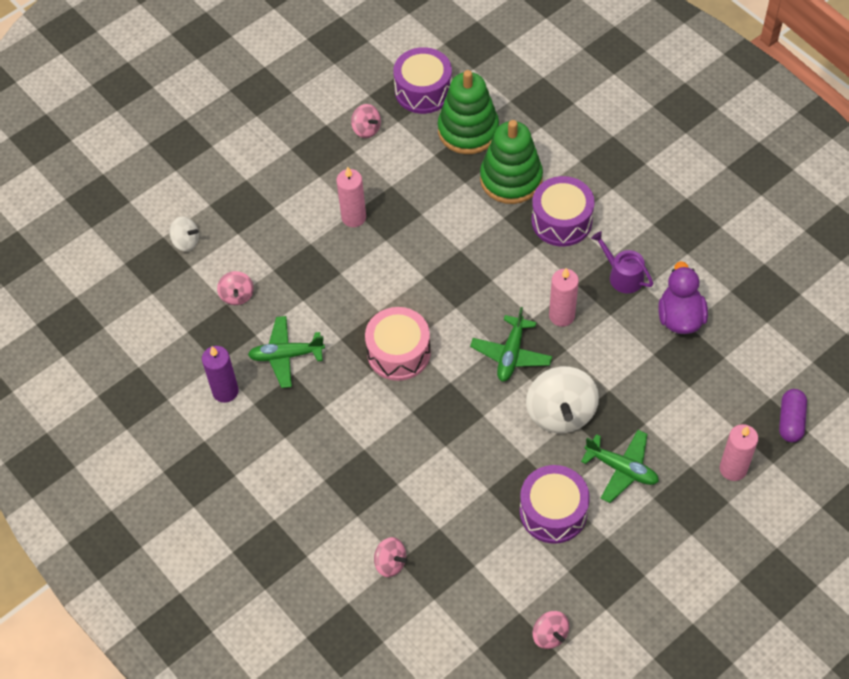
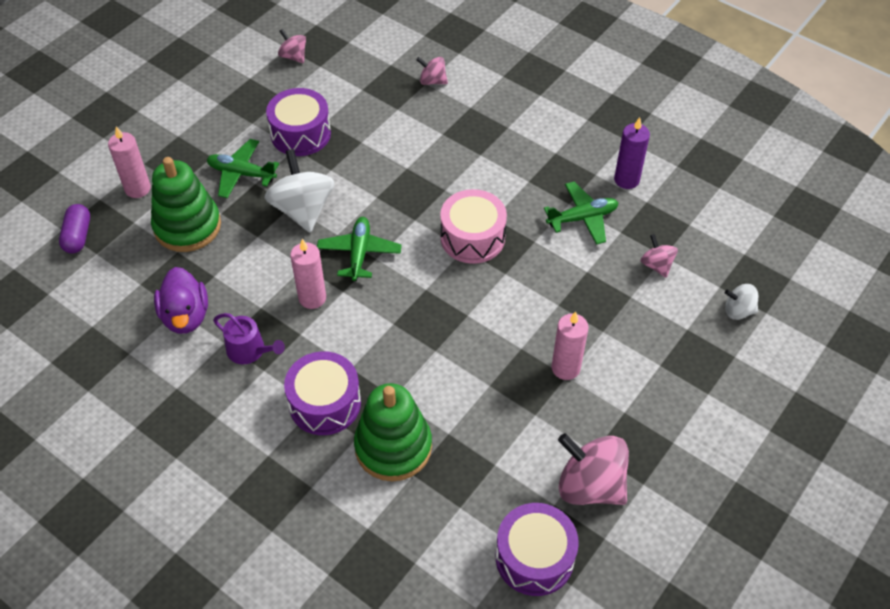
camera: 165 degrees right, 5 degrees down
pink spinning top [351,104,381,138] -> pink spinning top [558,433,629,505], size x1.91
green stacking toy [438,70,499,154] -> green stacking toy moved to [151,157,221,252]

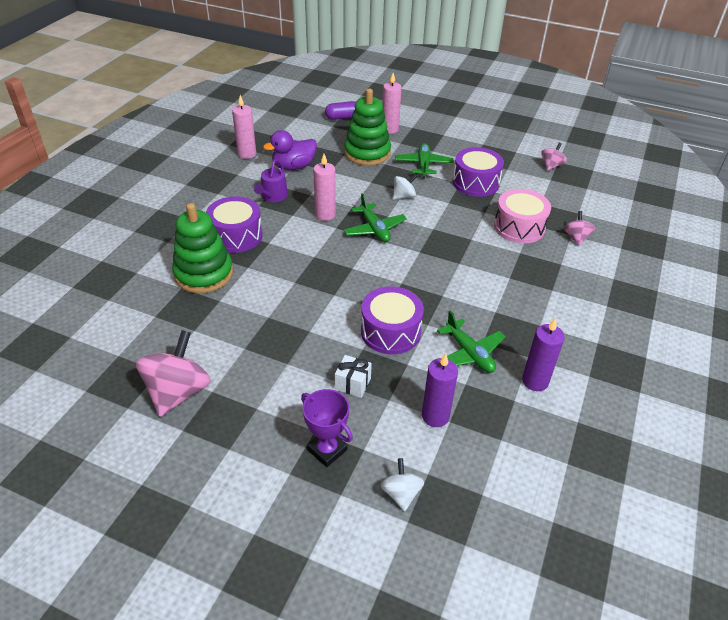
camera: 75 degrees right, 10 degrees down
white spinning top [264,149,334,233] -> white spinning top [393,174,417,200], size x0.52
green plane [317,217,402,281] -> green plane turned 75 degrees clockwise [343,193,407,242]
pink drum [440,189,507,264] -> pink drum moved to [494,189,551,243]
purple drum [496,503,579,596] -> purple drum moved to [361,286,424,354]
pink candle [552,312,589,380] -> pink candle moved to [232,95,256,159]
pink spinning top [640,234,678,278] -> purple candle [422,353,458,427]
none -> purple trophy [301,389,353,467]
none -> white gift [335,355,372,398]

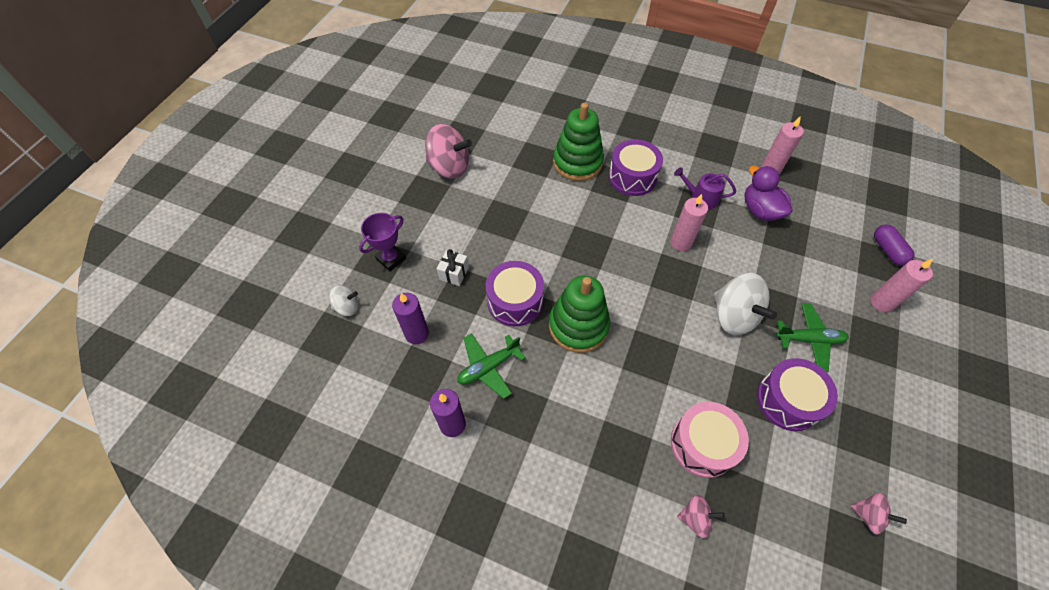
camera: 90 degrees right, 15 degrees up
green plane [343,193,407,242] -> none
green stacking toy [344,89,391,166] -> green stacking toy moved to [549,276,610,353]
white spinning top [393,174,417,200] -> white spinning top [714,273,777,335], size x1.91

